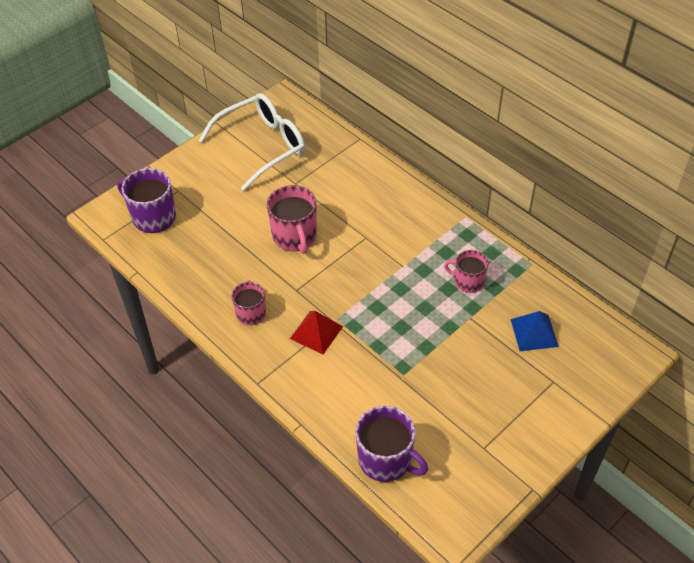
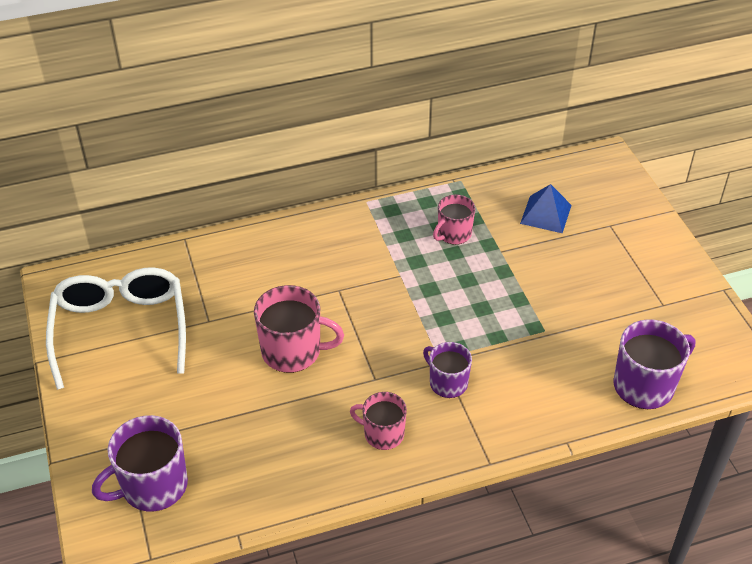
camera: 65 degrees left, 5 degrees down
red pyramid [290,311,343,355] -> purple mug [423,342,472,398]

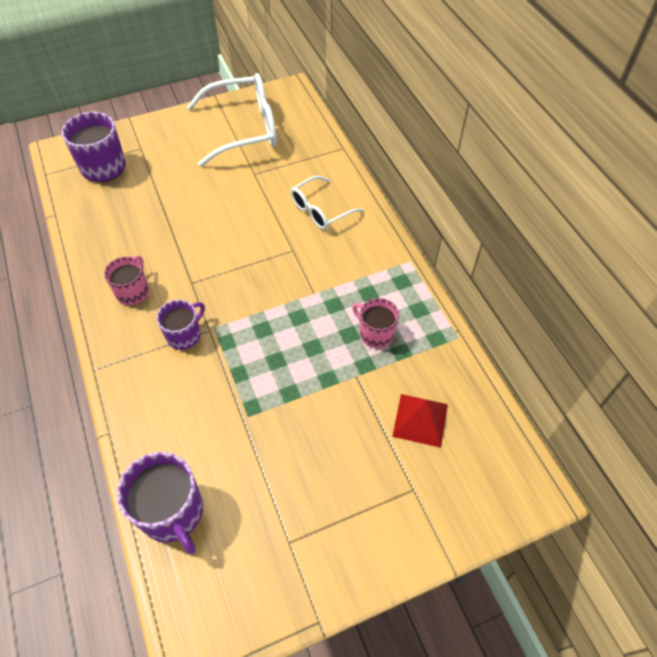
camera: 85 degrees right, 10 degrees up
pink mug [254,285,344,373] -> none
blue pyramid [520,184,571,233] -> red pyramid [392,394,448,448]
none -> white glasses [291,176,363,230]

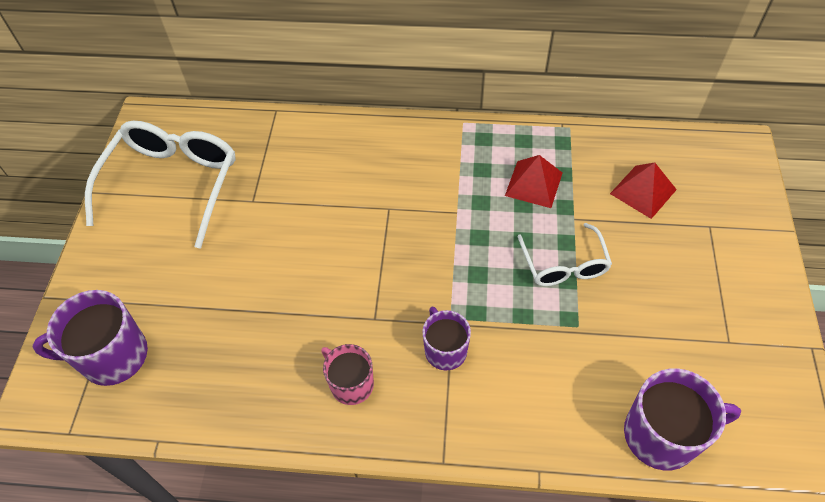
camera: 60 degrees left, 0 degrees up
white glasses [291,176,363,230] -> white glasses moved to [517,223,612,286]
pink mug [352,298,399,348] -> red pyramid [505,155,562,208]

